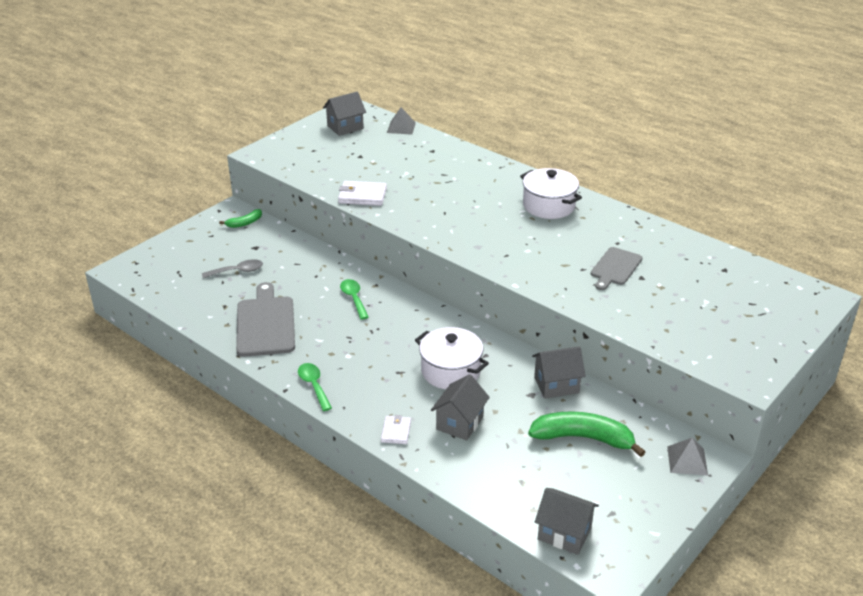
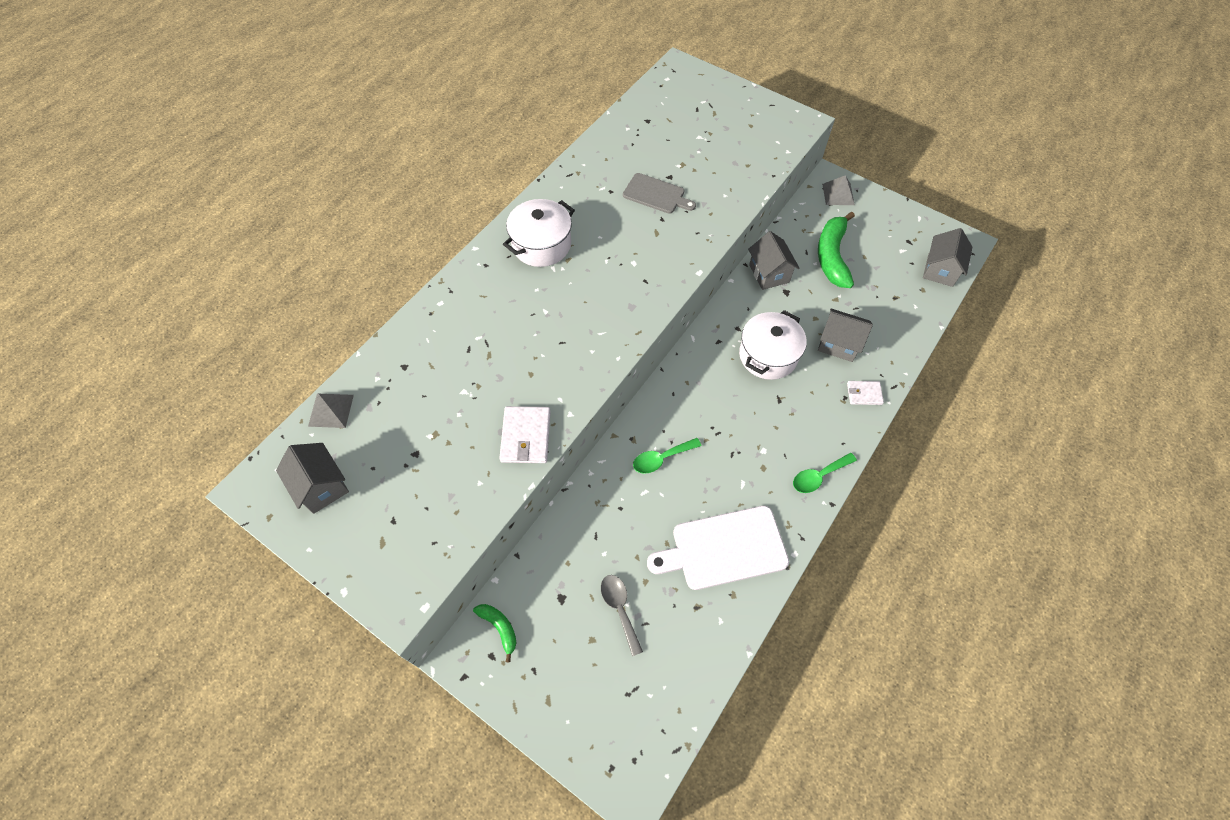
camera: 95 degrees left, 25 degrees up
grey cutting board [236,282,295,357] -> white cutting board [647,506,789,590]

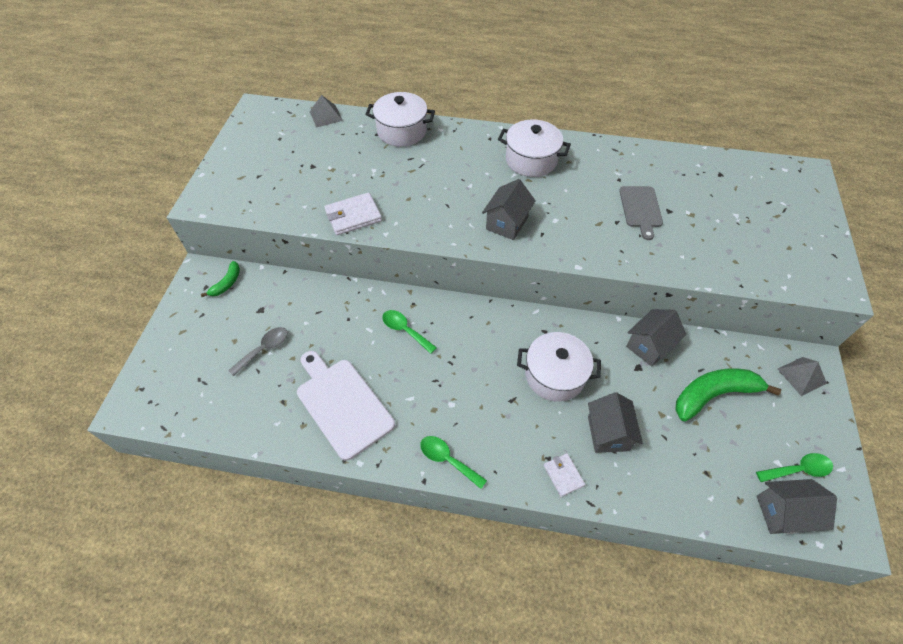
camera: 65 degrees right, 5 degrees down
grey house [276,443,349,514] -> grey house moved to [482,179,536,240]
none -> white pot [365,92,435,147]
none -> green spoon [756,453,833,482]

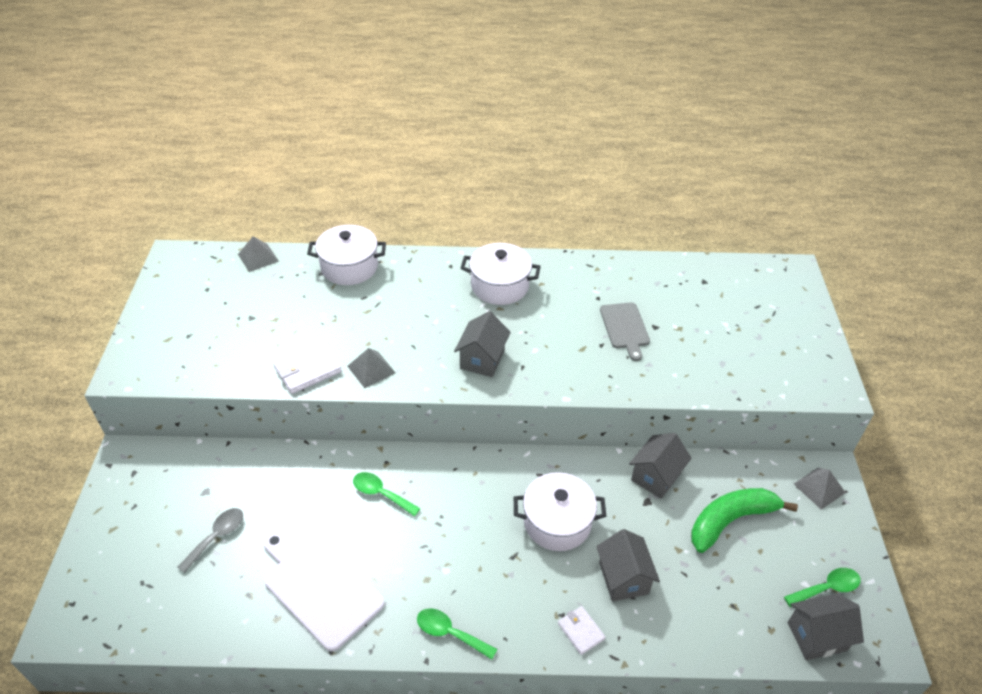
camera: 10 degrees left, 10 degrees down
green banana [201,261,240,297] -> none
none -> grey pyramid [348,348,395,388]

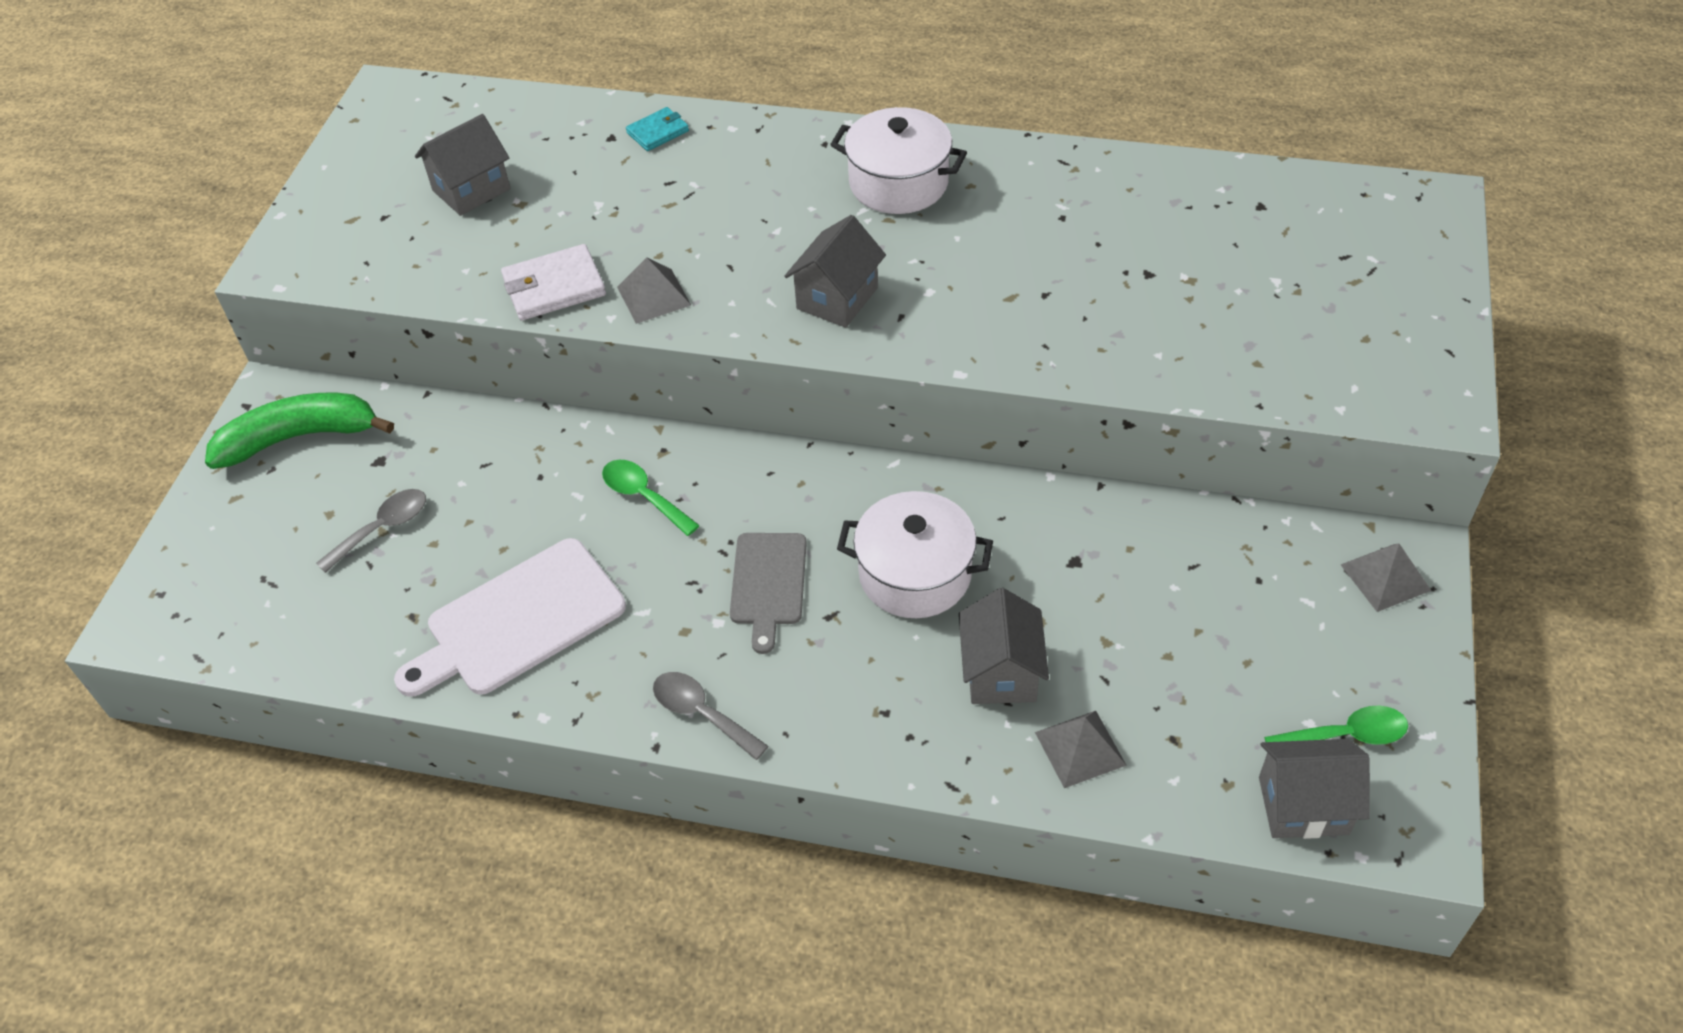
camera: 15 degrees right, 5 degrees up
grey pyramid [238,236,279,272] -> grey pyramid moved to [1035,711,1127,788]
white cutting board [263,531,385,651] -> white cutting board turned 90 degrees counterclockwise [394,538,626,697]
white pot [307,225,386,285] -> turquoise wallet [626,107,689,151]
green spoon [417,608,497,660] -> grey spoon [653,672,768,760]
white wallet [558,606,606,655] -> none
grey cutting board [600,302,650,361] -> grey cutting board moved to [730,533,807,654]
grey house [629,433,692,499] -> grey house moved to [415,114,510,216]
green banana [691,488,798,553] -> green banana moved to [205,393,394,469]

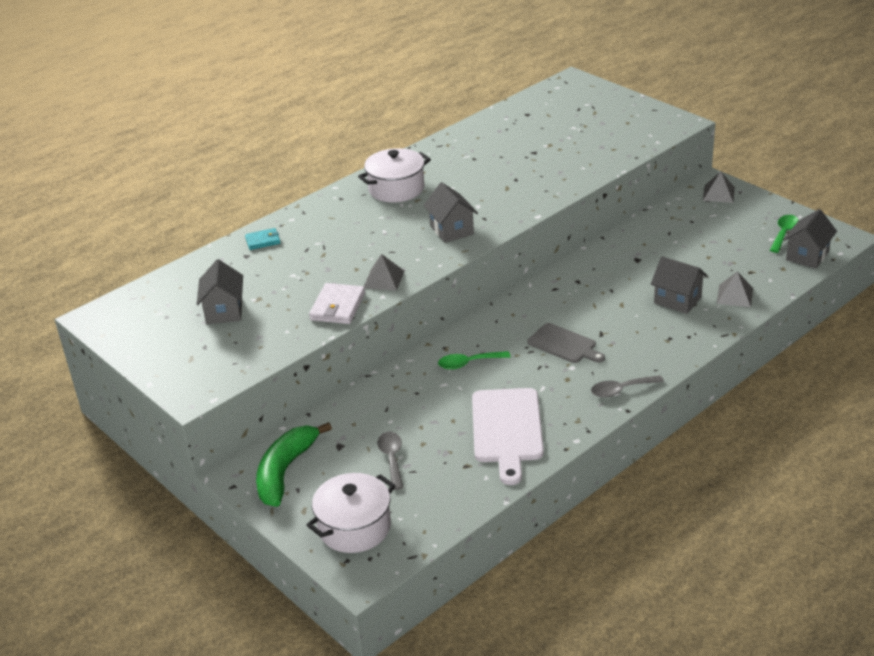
camera: 55 degrees left, 15 degrees down
turquoise wallet [626,107,689,151] -> turquoise wallet turned 75 degrees clockwise [245,228,280,250]
white pot [837,491,993,618] -> white pot moved to [306,473,396,553]

